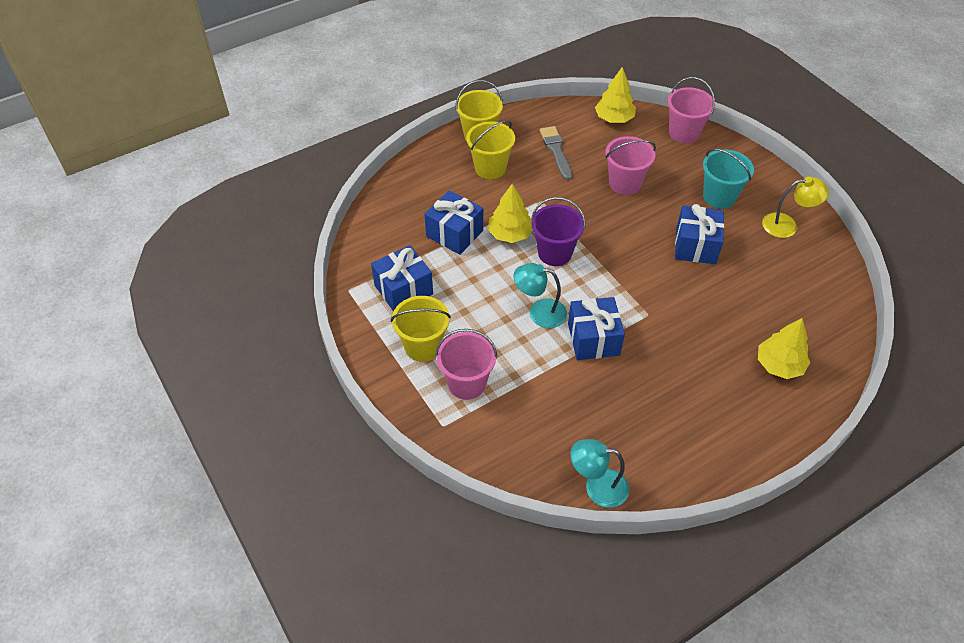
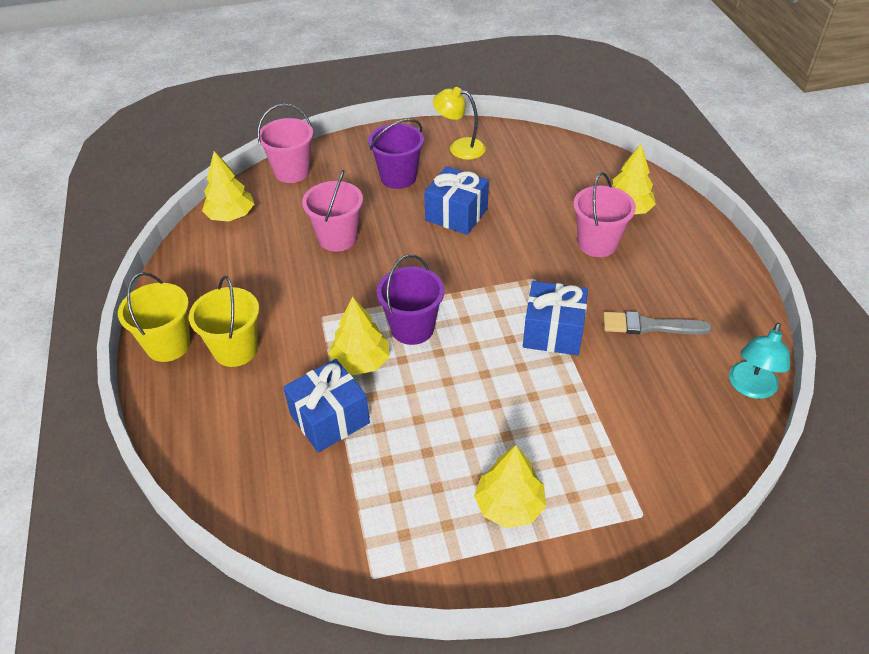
camera: 70 degrees left, 5 degrees down
blue gift [371,245,433,311] -> none
yellow bucket [391,296,451,362] -> yellow tree [474,445,546,528]
pink bucket [436,329,497,400] -> pink bucket moved to [573,172,636,257]
turquoise lamp [513,263,567,328] -> none
grey brush [540,126,573,180] -> grey brush moved to [603,311,712,334]
turquoise bucket [703,148,754,209] -> purple bucket [368,119,424,189]
yellow lamp [762,177,829,238] -> yellow lamp turned 90 degrees counterclockwise [433,87,486,160]

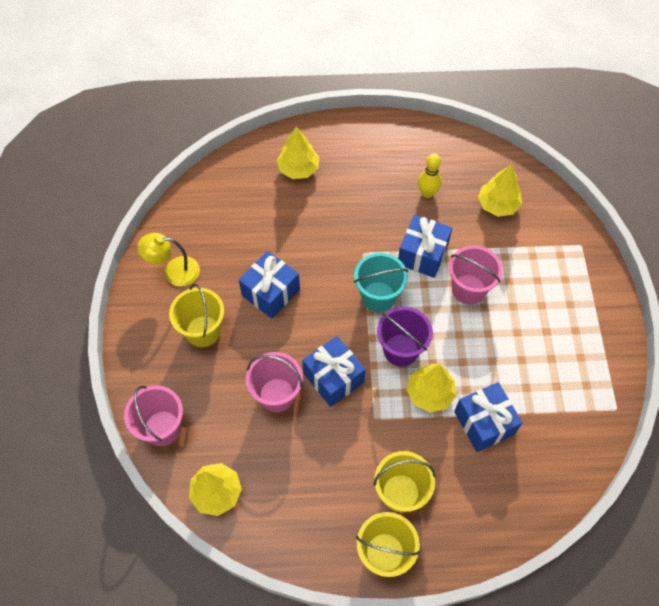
camera: 80 degrees left, 15 degrees up
purple bucket [368,119,424,189] -> yellow bucket [169,284,224,347]
yellow lamp [433,87,486,160] -> yellow lamp turned 60 degrees clockwise [137,233,200,286]
yellow tree [474,445,546,528] -> yellow tree moved to [478,164,522,217]
pink bucket [573,172,636,257] -> pink bucket moved to [449,245,503,305]
grey brush [603,311,712,334] -> yellow bowling pin [418,153,442,198]
turquoise lamp [729,323,790,399] -> none
none -> blue gift [302,336,366,407]
none -> turquoise bucket [354,253,408,312]

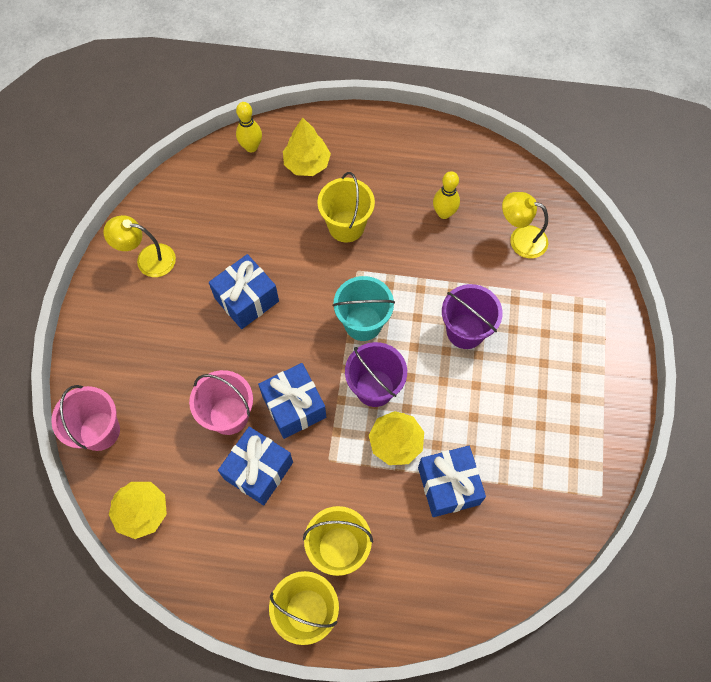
camera: 10 degrees right, 5 degrees up
yellow bucket [169,284,224,347] -> yellow bucket moved to [318,172,375,242]
blue gift [398,215,452,278] -> blue gift moved to [218,427,293,505]
pink bucket [449,245,503,305] -> purple bucket [442,284,503,349]
yellow tree [478,164,522,217] -> yellow lamp [502,192,548,258]
none -> yellow bowling pin [236,102,262,152]

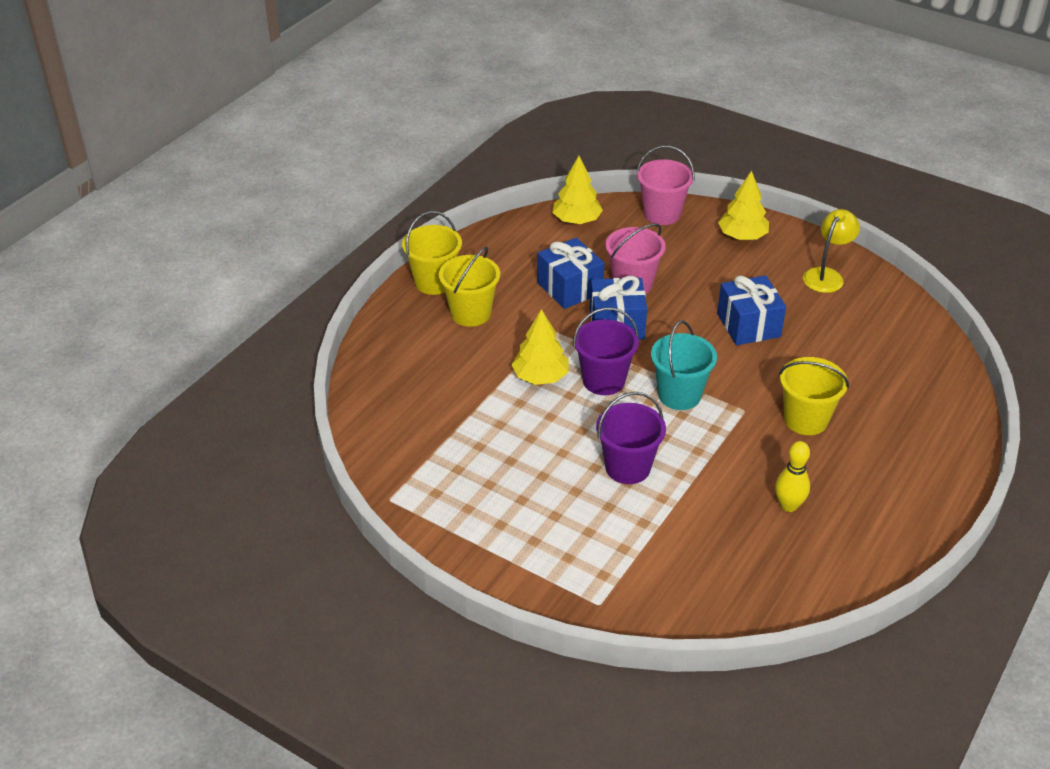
camera: 115 degrees right, 25 degrees down
yellow bowling pin [236,102,262,152] -> none
yellow tree [283,118,331,176] -> yellow tree moved to [718,171,769,240]
blue gift [418,446,486,517] -> none
yellow lamp [502,192,548,258] -> none

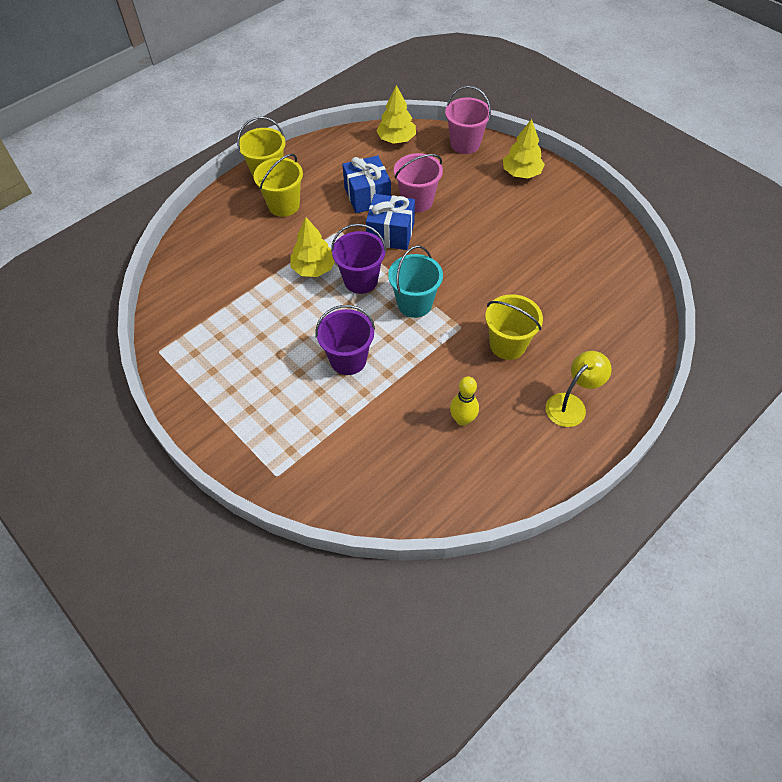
camera: 15 degrees right, 15 degrees up
blue gift [717,275,786,345] -> none
yellow lamp [803,209,860,293] -> yellow lamp moved to [546,351,612,427]

